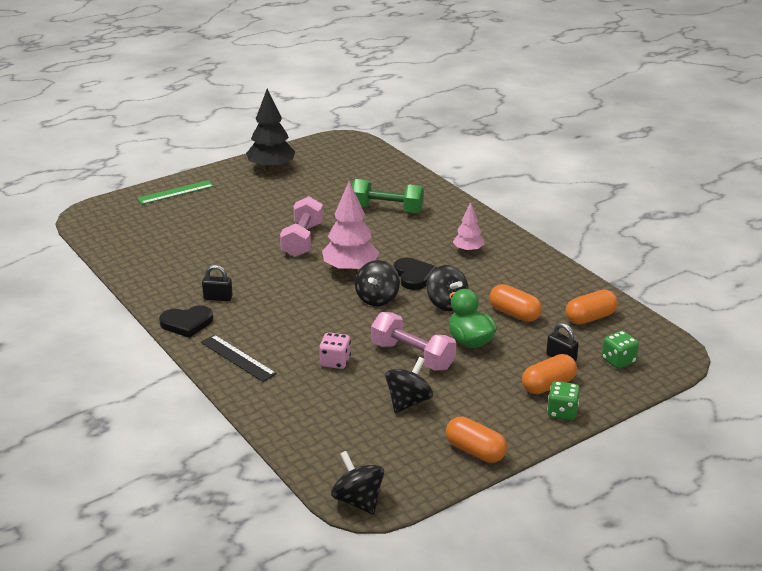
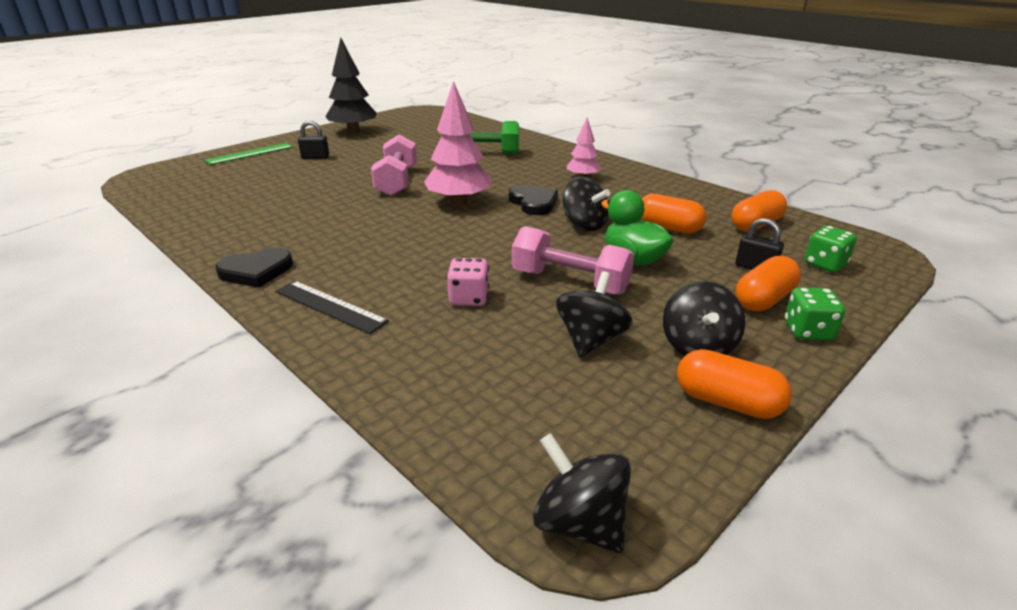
camera: 10 degrees left, 0 degrees up
black padlock [202,265,233,301] -> black padlock moved to [298,121,329,159]
black spinning top [355,260,400,306] -> black spinning top moved to [663,281,745,356]

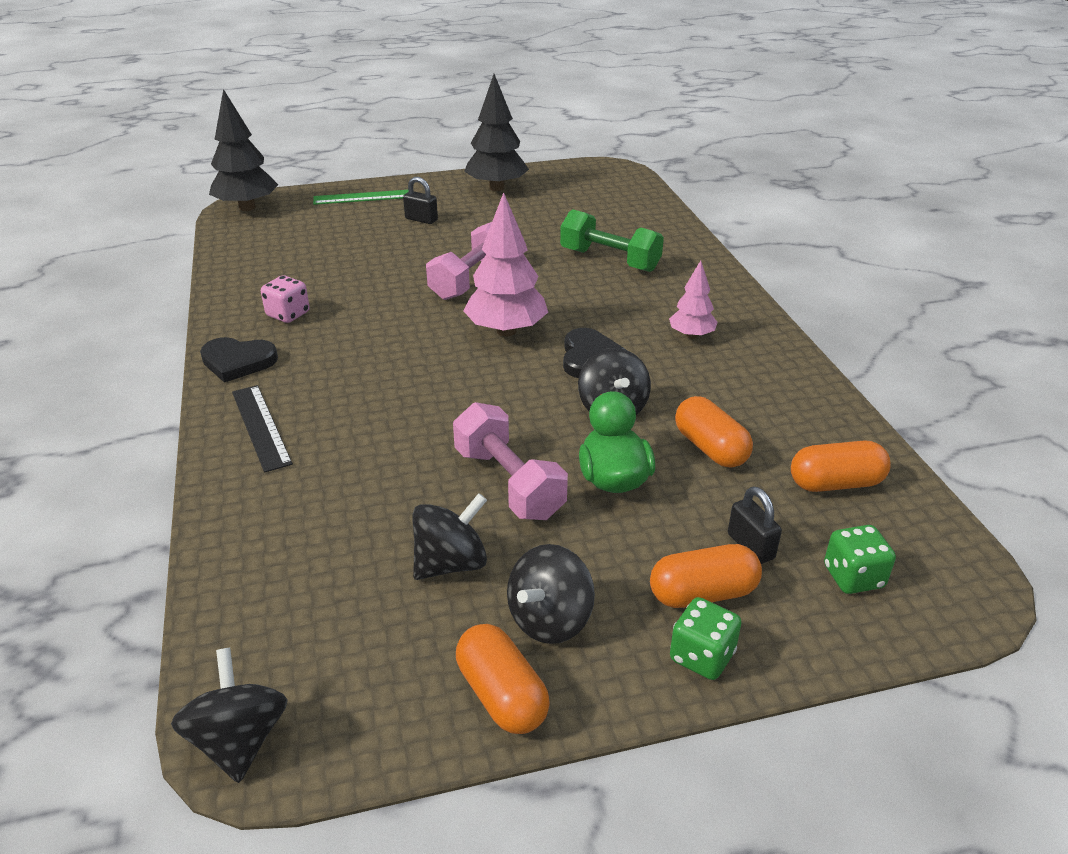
camera: 30 degrees right, 5 degrees up
pink dice [447,258,489,306] -> pink dice moved to [261,275,310,323]
none -> black tree [209,89,278,211]

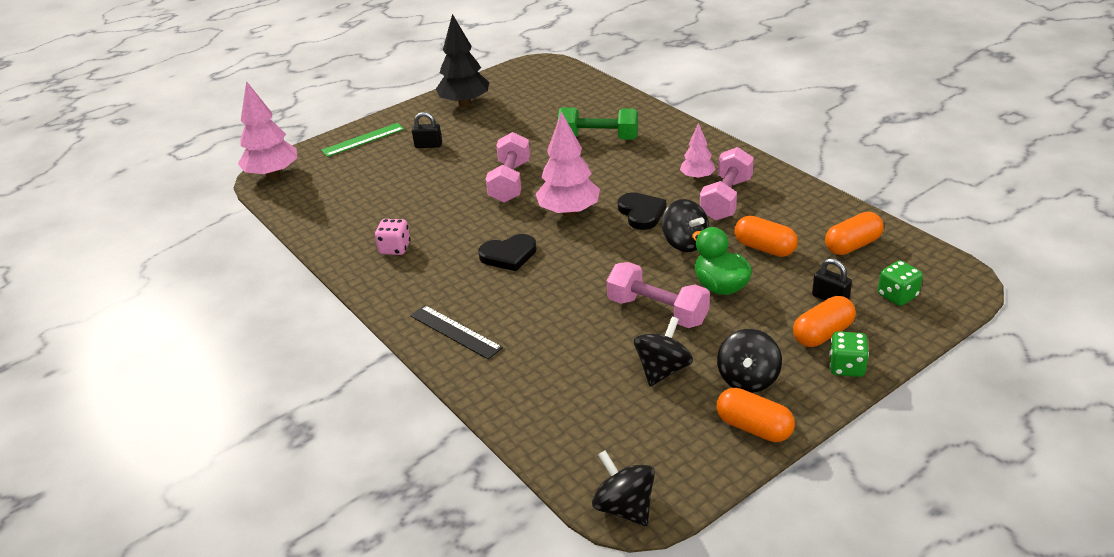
camera: 20 degrees left, 0 degrees up
black heart [200,337,278,383] -> black heart moved to [478,234,537,271]
black tree [209,89,278,211] -> pink tree [238,81,297,178]
none -> pink dumbbell [700,147,754,221]

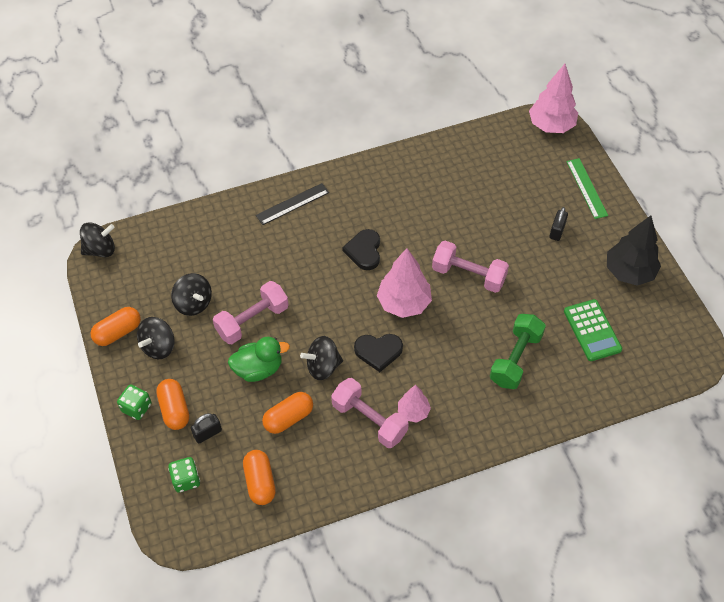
camera: 105 degrees right, 20 degrees up
pink dice [375,219,411,255] -> none
black spinning top [717,329,782,393] -> black spinning top turned 90 degrees counterclockwise [137,317,175,359]
none -> green calculator [564,299,622,361]

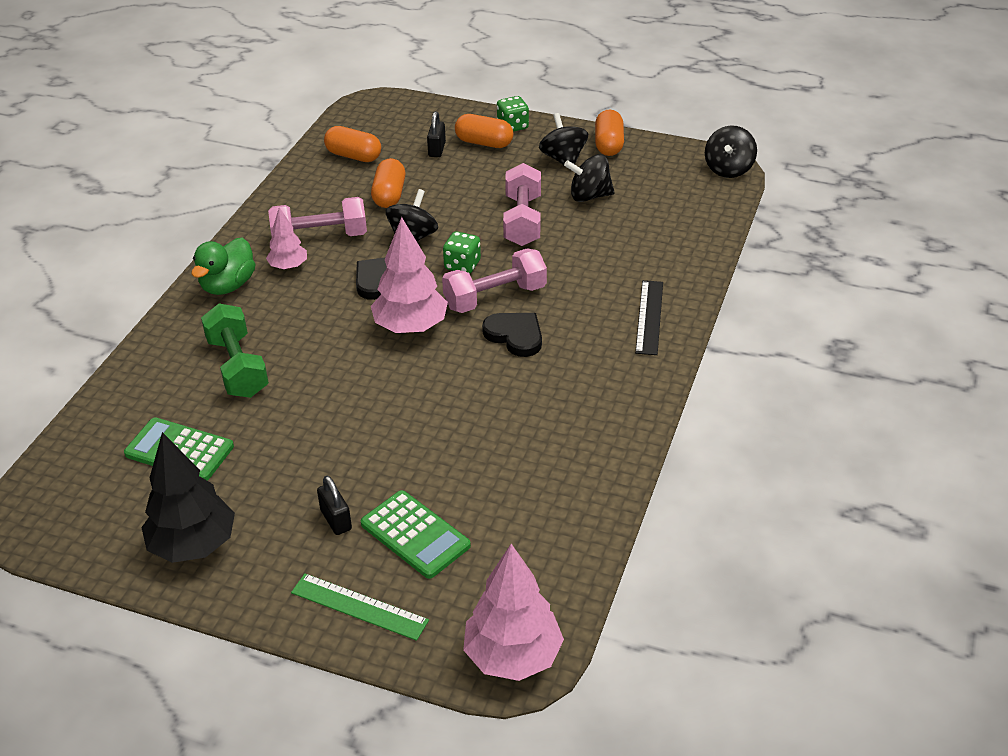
camera: 130 degrees right, 15 degrees down
green dice [168,457,200,493] -> green dice moved to [443,231,481,274]
green duck [228,337,290,382] -> green duck moved to [191,237,255,295]
pink dumbbell [432,241,509,293] -> pink dumbbell moved to [442,249,547,313]
none -> green calculator [361,490,471,579]

